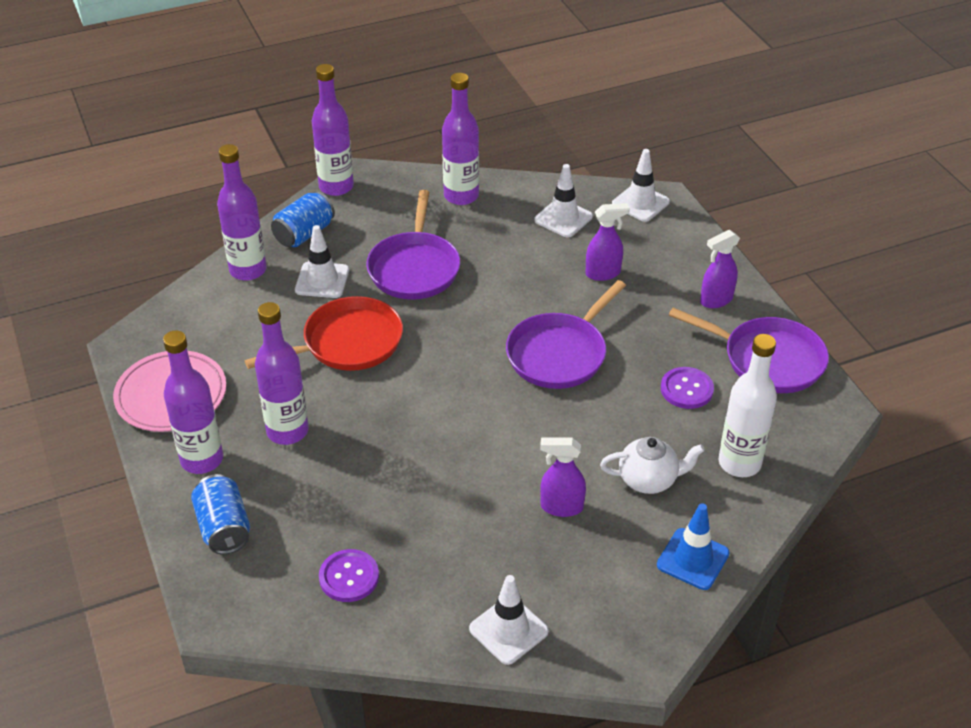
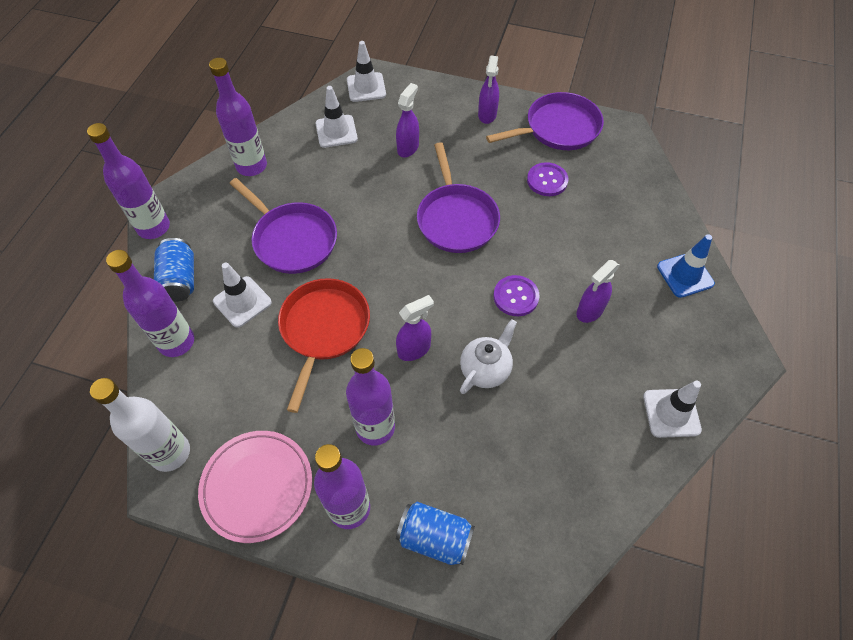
camera: 50 degrees left, 15 degrees up
purple button [319,549,379,602] -> purple button moved to [494,275,539,316]
white teapot [600,437,705,494] -> white teapot moved to [460,319,517,394]
white bottle [719,334,777,477] -> white bottle moved to [90,378,190,472]
none -> purple spray bottle [396,295,434,361]

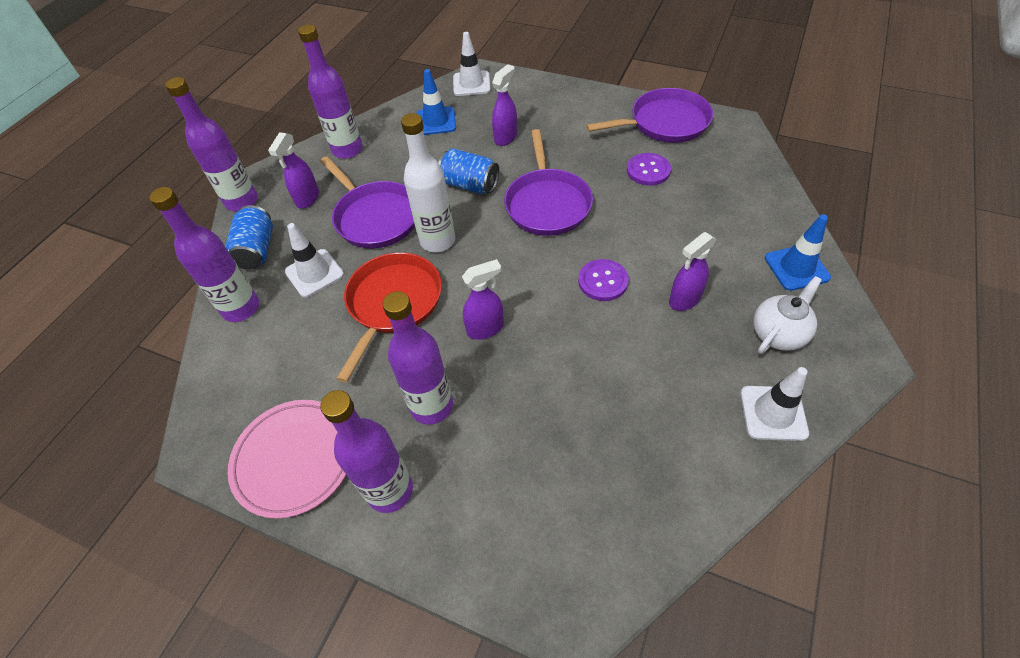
camera: 10 degrees right, 5 degrees down
white bottle [90,378,190,472] -> white bottle moved to [401,113,455,252]
white traffic cone [316,86,358,148] -> blue traffic cone [416,69,456,135]
blue can [396,502,475,565] -> blue can moved to [438,148,499,194]
white teapot [460,319,517,394] -> white teapot moved to [753,276,822,354]
purple spray bottle [478,56,499,124] -> purple spray bottle moved to [268,132,319,209]

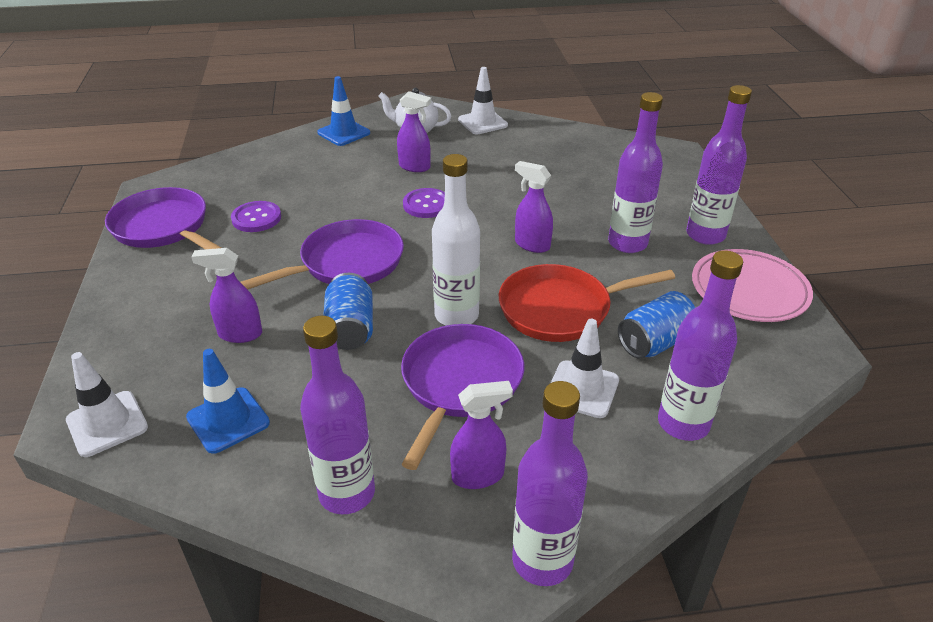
camera: 125 degrees left, 15 degrees down
blue can [225,205,273,270] -> blue can moved to [618,291,698,359]

